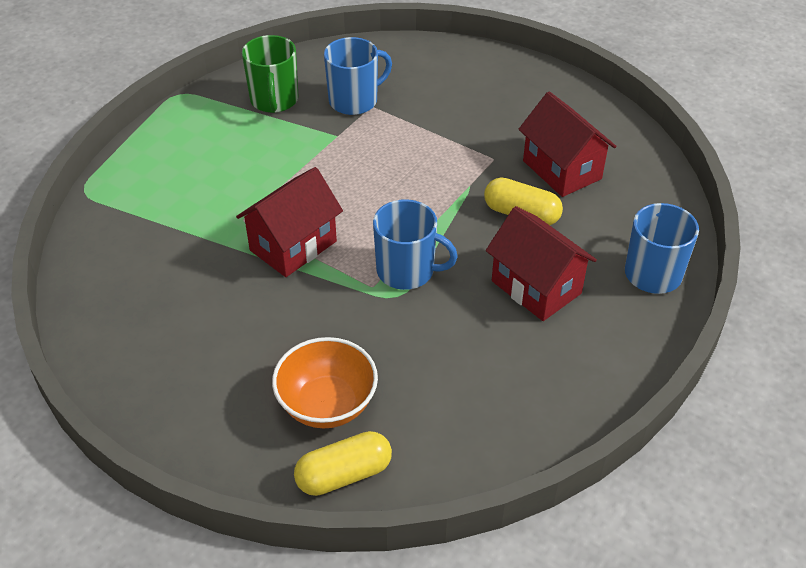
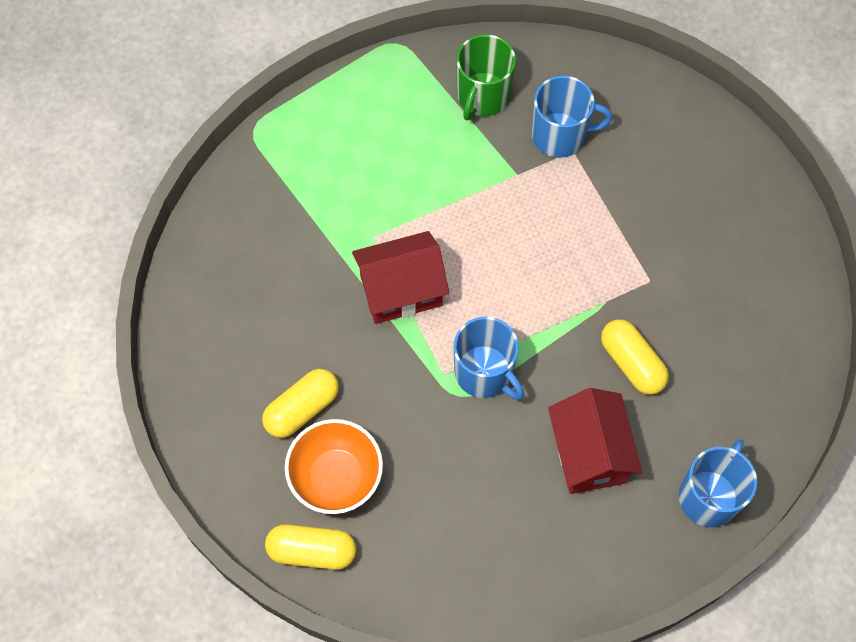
camera: 30 degrees right, 20 degrees up
red house [518,92,616,197] -> none
none -> yellow capsule [262,369,339,438]

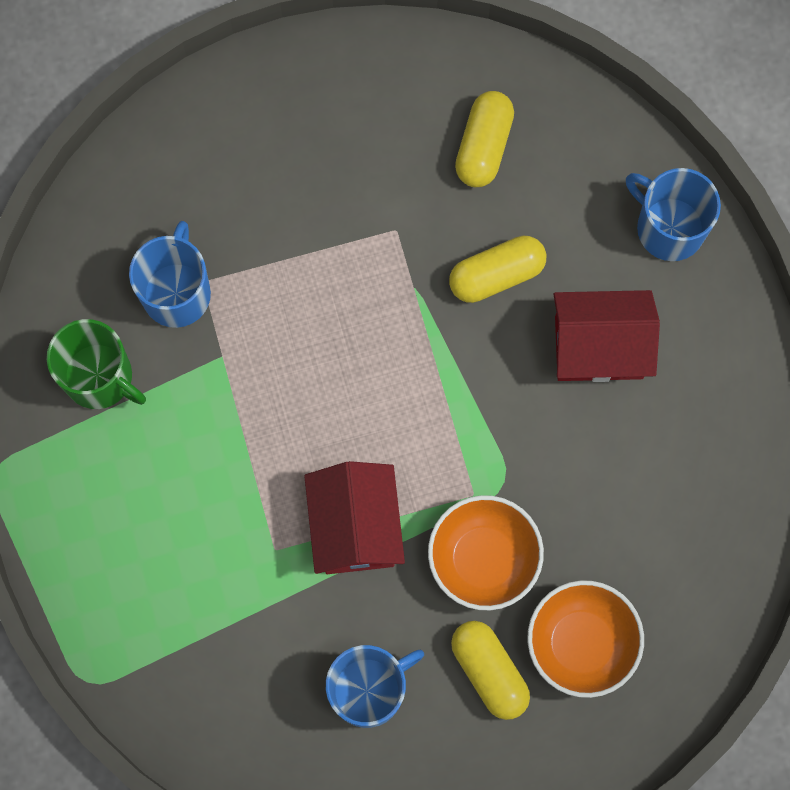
camera: 80 degrees left, 10 degrees up
yellow capsule [265,524,356,570] -> yellow capsule moved to [455,91,514,187]
blue mug [454,317,524,400] -> blue mug moved to [326,645,424,728]
none -> orange bowl [428,495,544,610]

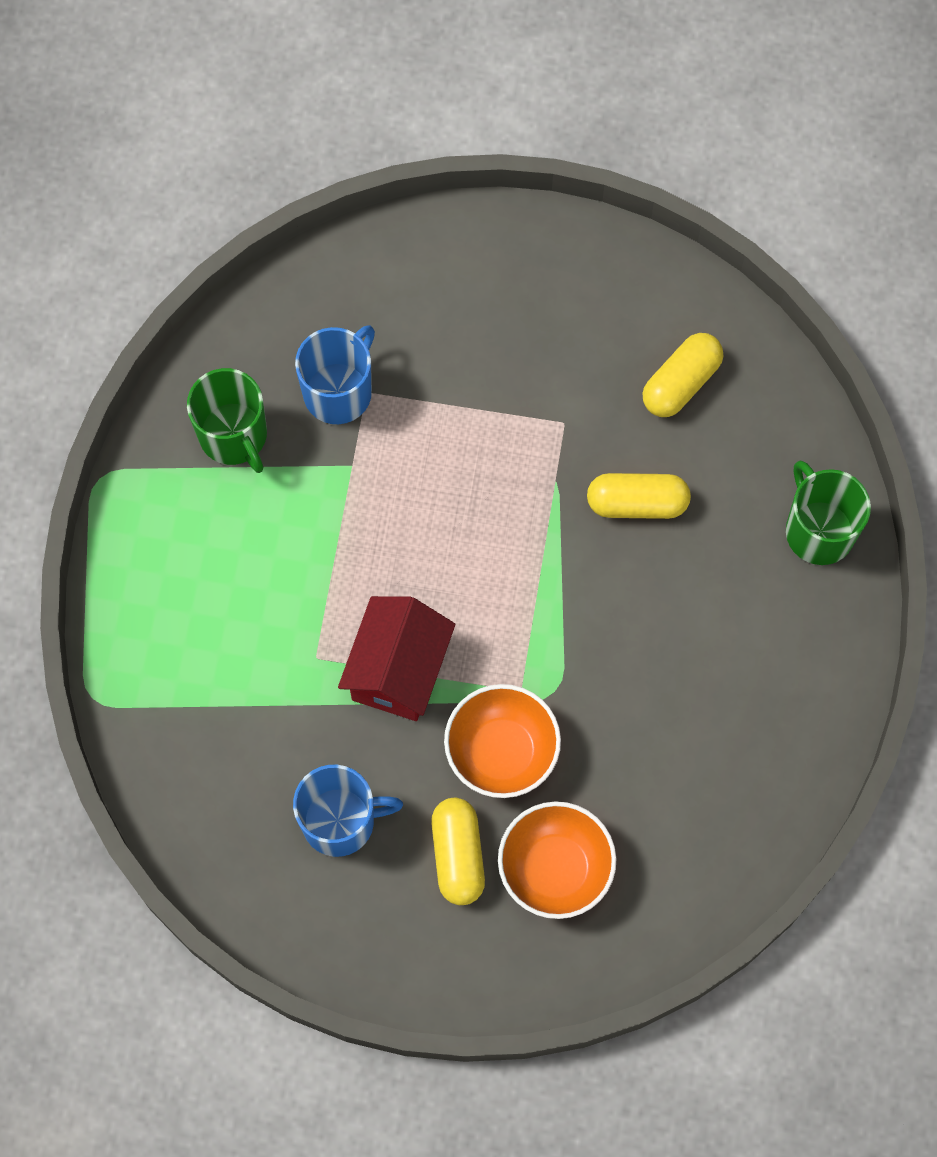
camera: 25 degrees right, 5 degrees down
red house [554,290,660,382] -> none
blue mug [626,168,721,261] -> green mug [786,461,871,565]

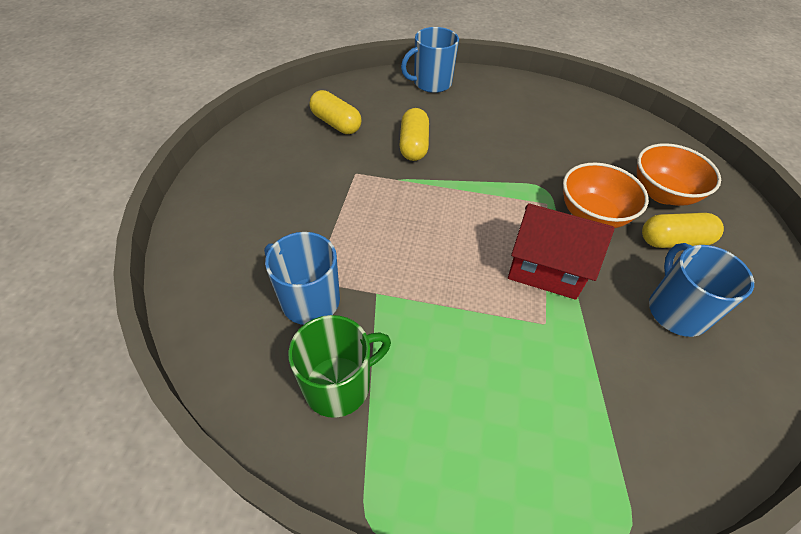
camera: 90 degrees left, 20 degrees down
green mug [786,461,871,565] -> blue mug [401,27,459,93]

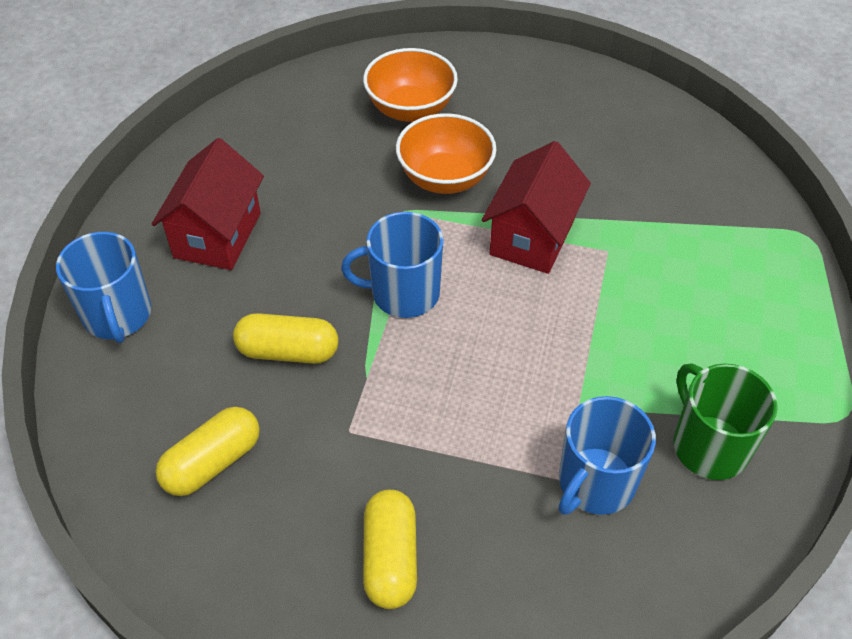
camera: 85 degrees left, 0 degrees up
yellow capsule [642,213,724,248] -> yellow capsule moved to [363,490,417,609]
blue mug [649,243,754,337] -> blue mug moved to [341,212,443,318]
none -> red house [152,138,264,270]

